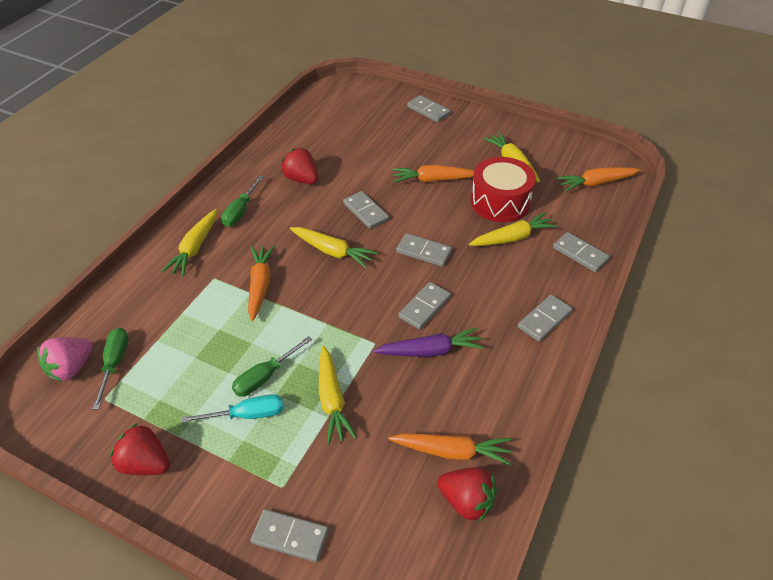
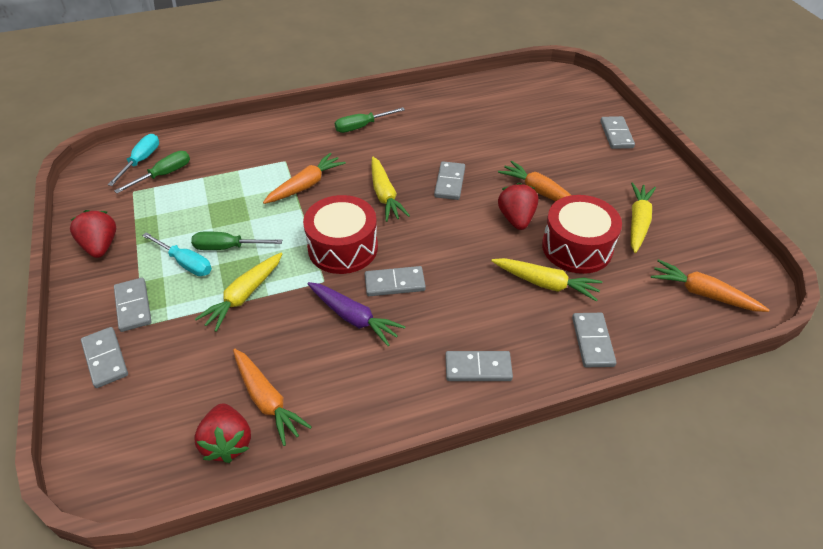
camera: 45 degrees right, 0 degrees up
pink strawberry [37,337,93,381] -> turquoise screwdriver [108,134,159,186]
yellow carrot [162,209,217,276] -> none
red strawberry [281,148,318,184] -> red strawberry moved to [498,183,538,230]
grey domino [396,233,452,267] -> grey domino moved to [114,278,152,332]
none -> red drum [303,195,378,274]

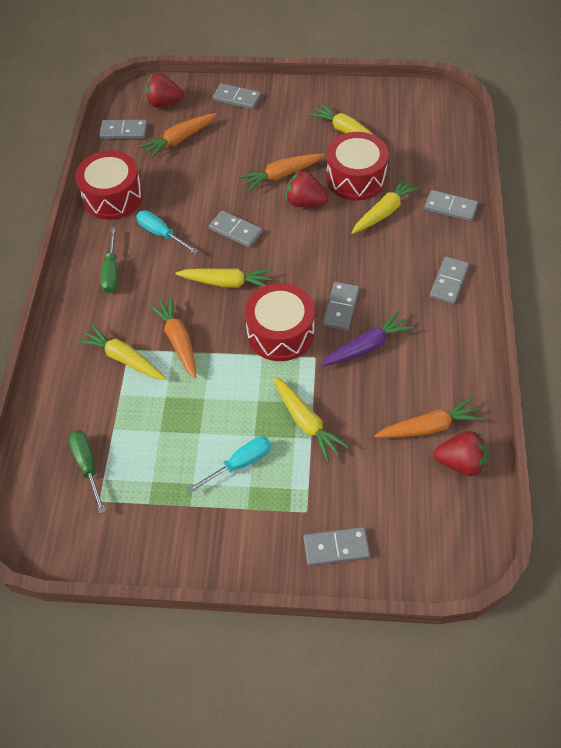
camera: 65 degrees left, 10 degrees up
red strawberry [70,210,116,258] -> red strawberry moved to [145,73,184,108]
turquoise screwdriver [108,134,159,186] -> turquoise screwdriver moved to [136,210,199,254]
grey domino [114,278,152,332] -> grey domino moved to [99,120,147,139]
green screwdriver [191,231,282,250] -> none
orange carrot [651,259,769,312] -> orange carrot moved to [139,113,217,159]
none -> red drum [75,151,143,220]
none -> yellow carrot [77,324,166,380]

